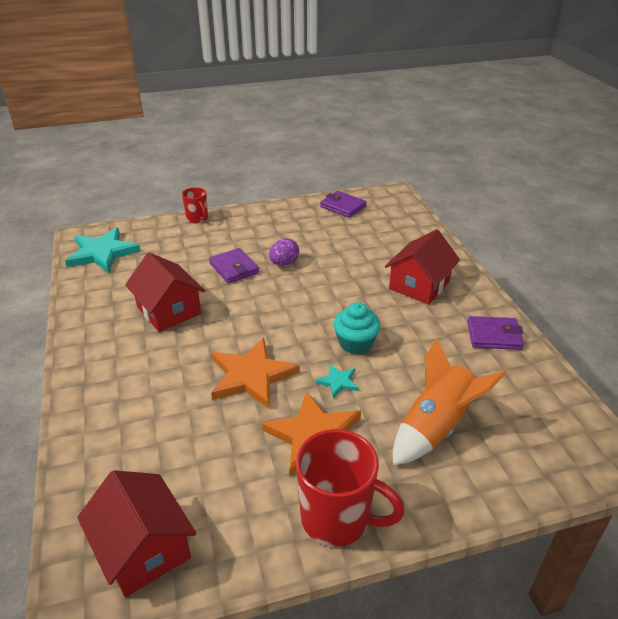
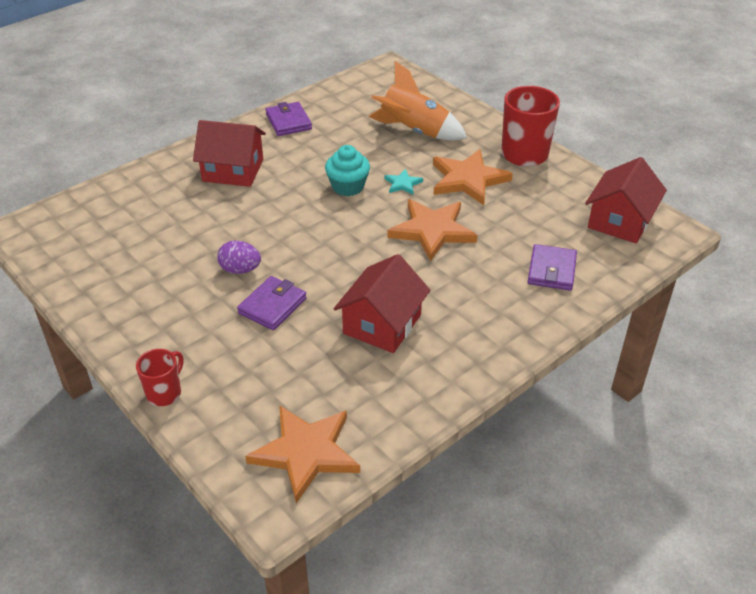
camera: 115 degrees left, 5 degrees up
turquoise star [65,227,141,273] -> orange star [245,405,360,503]
purple wallet [320,191,367,218] -> purple wallet moved to [528,244,577,291]

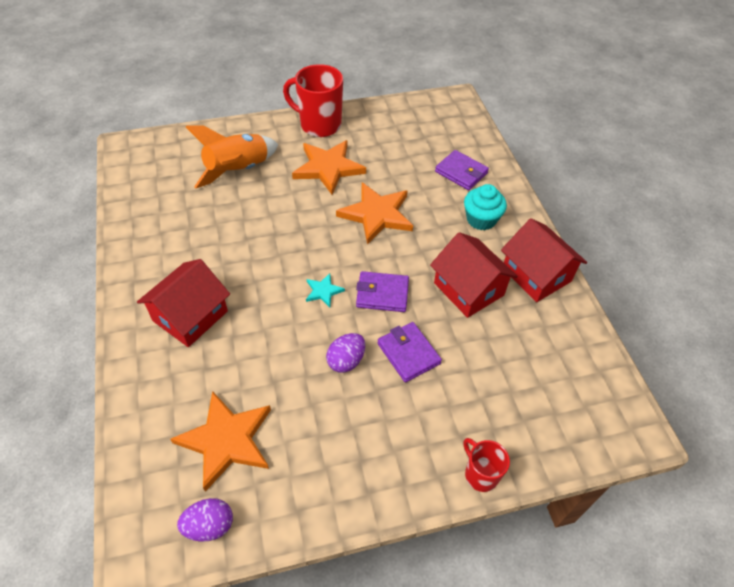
camera: 65 degrees left, 10 degrees up
orange star [245,405,360,503] -> orange star moved to [170,391,271,492]
purple wallet [266,102,312,136] -> purple wallet moved to [356,271,409,312]
turquoise cupcake [325,145,370,196] -> turquoise cupcake moved to [464,184,507,230]
turquoise star [384,169,423,195] -> turquoise star moved to [306,273,345,307]
red house [585,157,667,244] -> red house moved to [501,218,587,302]
none -> purple egg [177,498,233,541]

